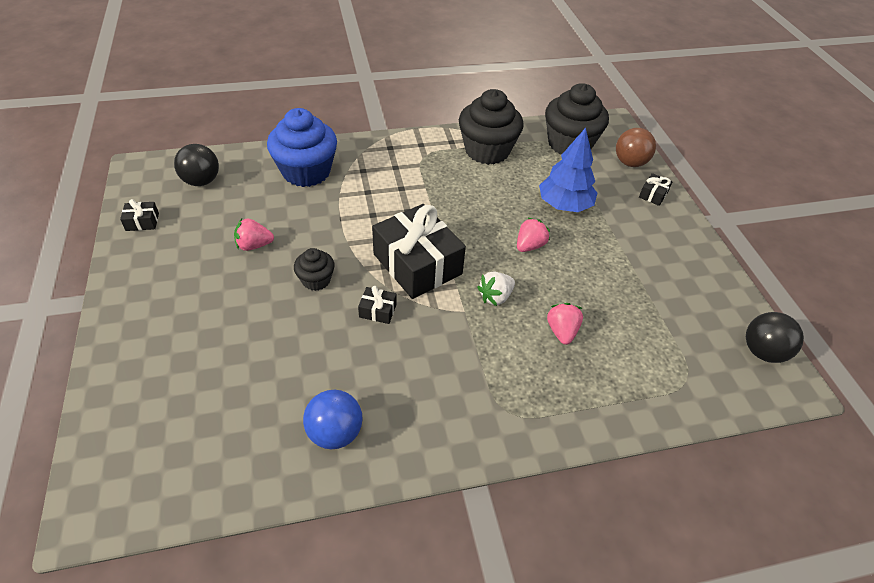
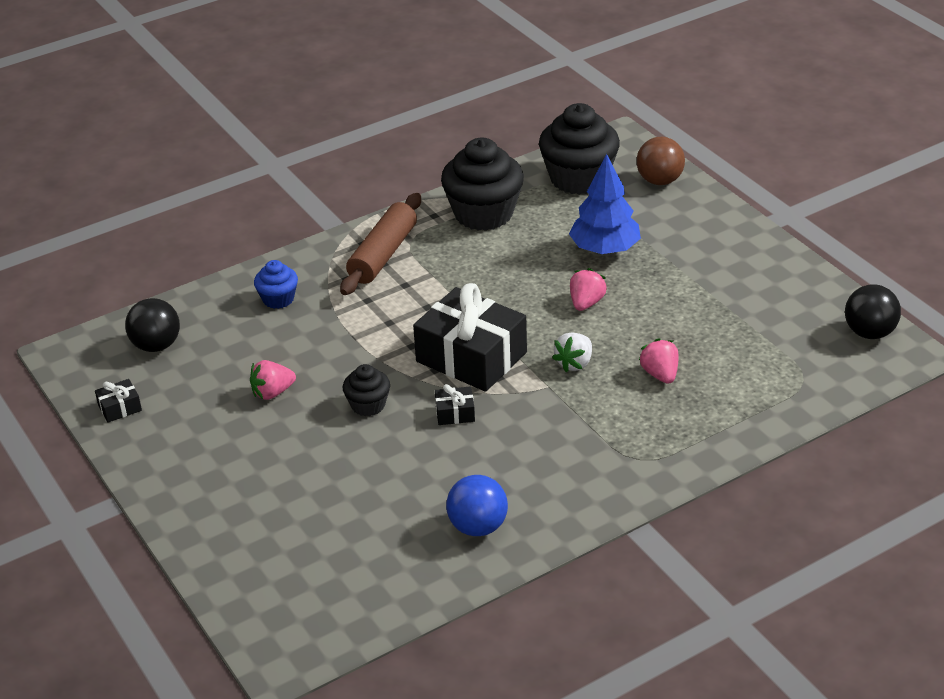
camera: 15 degrees left, 10 degrees down
blue cupcake [267,108,337,187] -> blue cupcake [254,260,298,309], size x0.51
black gift [639,173,673,206] -> none
none -> brown rolling pin [340,193,421,295]

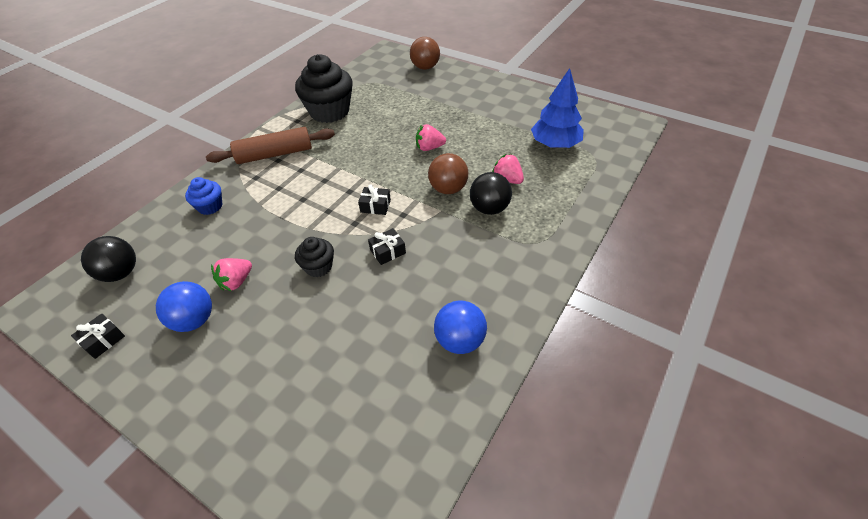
camera: 25 degrees left, 10 degrees up
brown rolling pin [340,193,421,295] -> brown rolling pin turned 75 degrees clockwise [206,127,335,164]
black gift [413,283,527,392] -> black gift [358,184,391,215], size x0.41
black cupcake [539,103,620,195] -> none
white strawberry [552,333,592,372] -> brown ball [428,153,468,194]
blue tree [569,154,641,254] -> blue tree moved to [531,68,584,148]
pink strawberry [570,268,607,311] -> pink strawberry turned 90 degrees counterclockwise [416,124,446,151]
black ball [845,284,901,339] -> black ball moved to [470,172,512,215]
none -> blue ball [156,281,212,332]

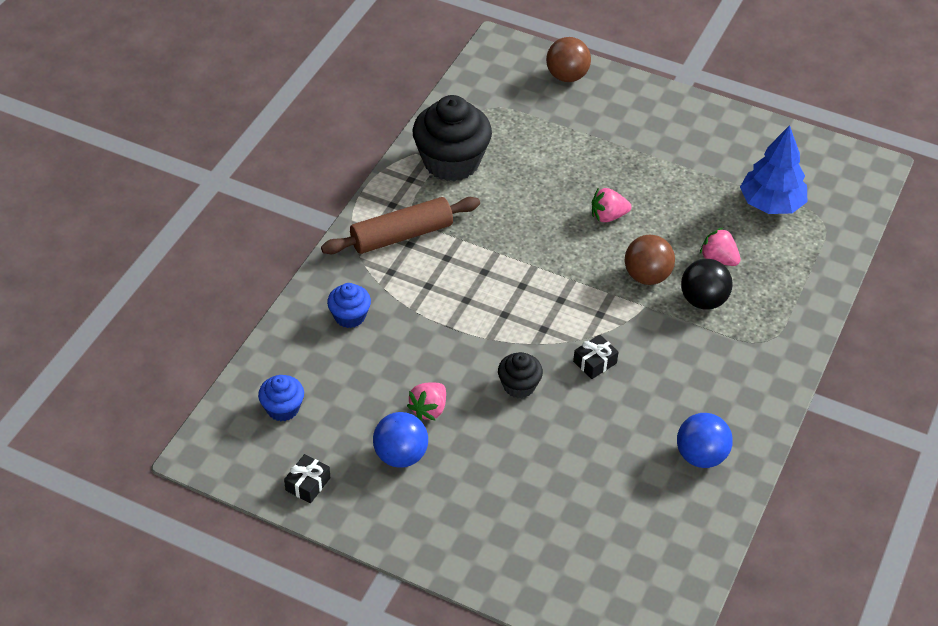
camera: 10 degrees left, 0 degrees up
black ball [81,236,136,282] -> blue cupcake [258,375,304,421]
black gift [358,184,391,215] -> none

